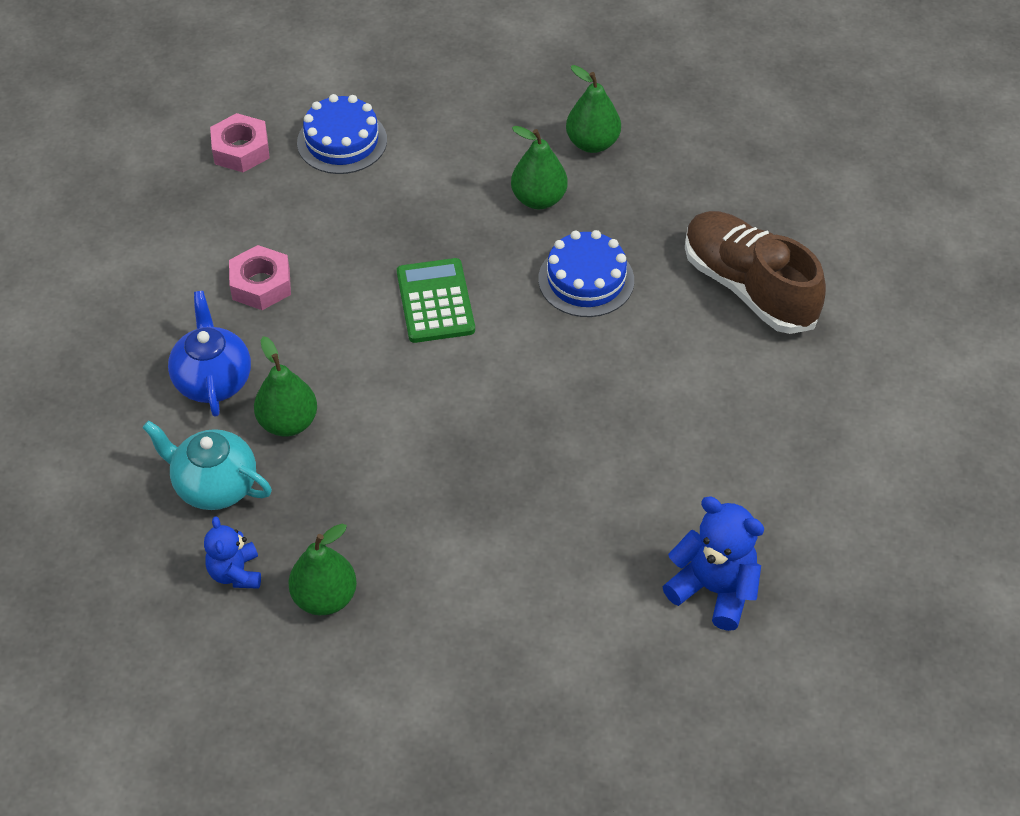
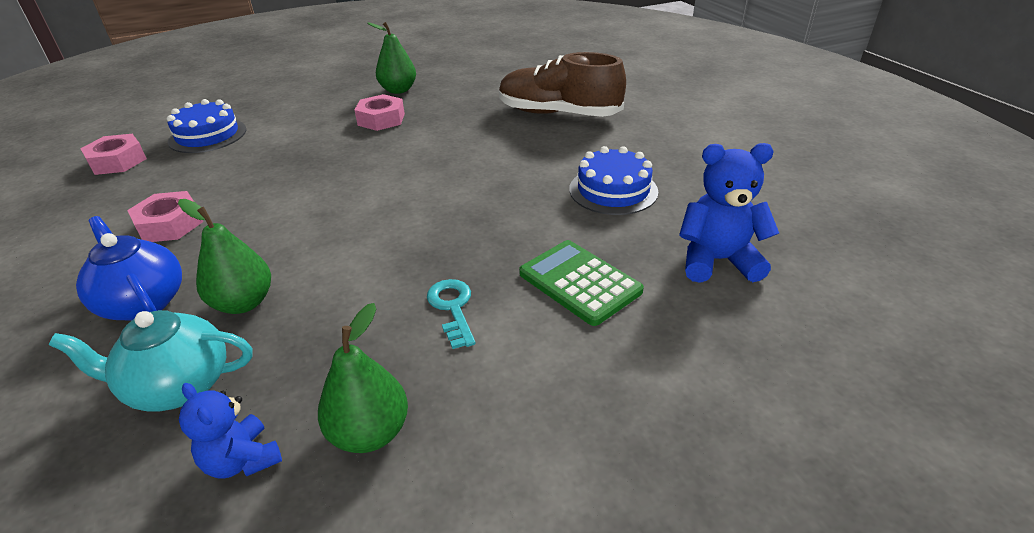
camera: 30 degrees left, 15 degrees down
green calculator [397,258,475,343] -> green calculator moved to [519,240,644,326]
green pear [511,126,568,209] -> pink nut [354,94,405,131]
blue cake [538,230,634,317] -> blue cake moved to [569,146,658,215]
none -> turquoise key [427,279,476,349]

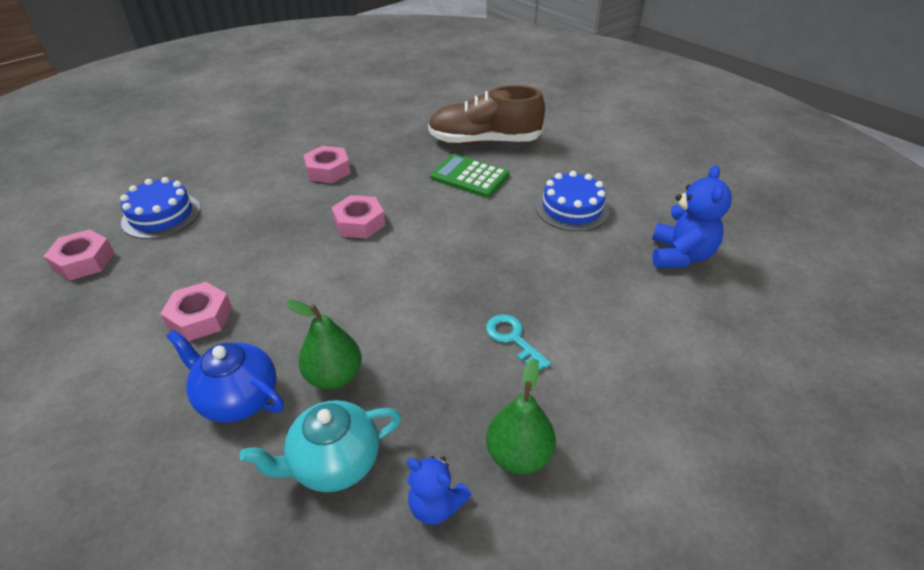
camera: 20 degrees left, 5 degrees up
green pear [367,22,416,94] -> none
green calculator [519,240,644,326] -> green calculator moved to [430,154,509,198]
blue teddy bear [679,143,779,283] -> blue teddy bear turned 120 degrees clockwise [652,165,732,268]
none -> pink nut [332,195,385,239]

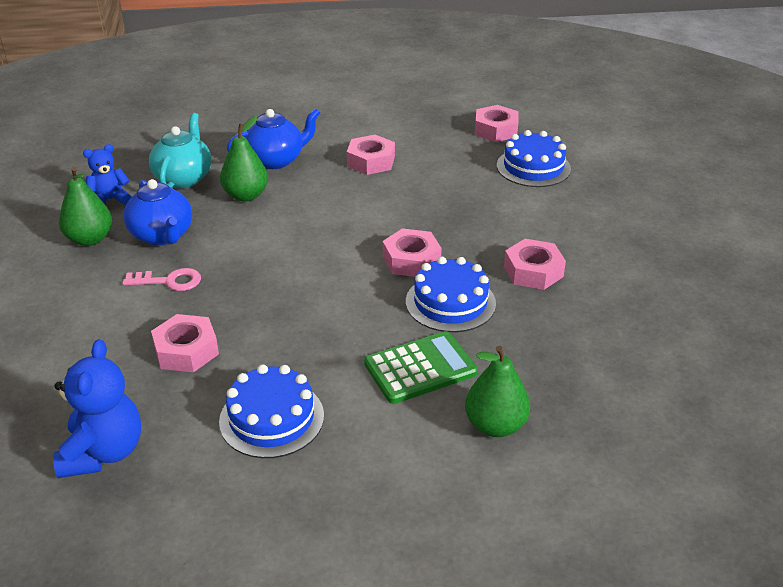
camera: 125 degrees right, 5 degrees down
brown shoe [428,85,545,144] -> green pear [465,346,531,437]
turquoise key [486,314,551,371] -> pink key [122,268,201,291]
blue teddy bear [652,165,732,268] -> blue teddy bear turned 135 degrees counterclockwise [53,339,141,478]
none -> blue teapot [123,179,192,246]
none -> pink nut [151,314,219,372]
none -> blue cake [406,257,496,332]

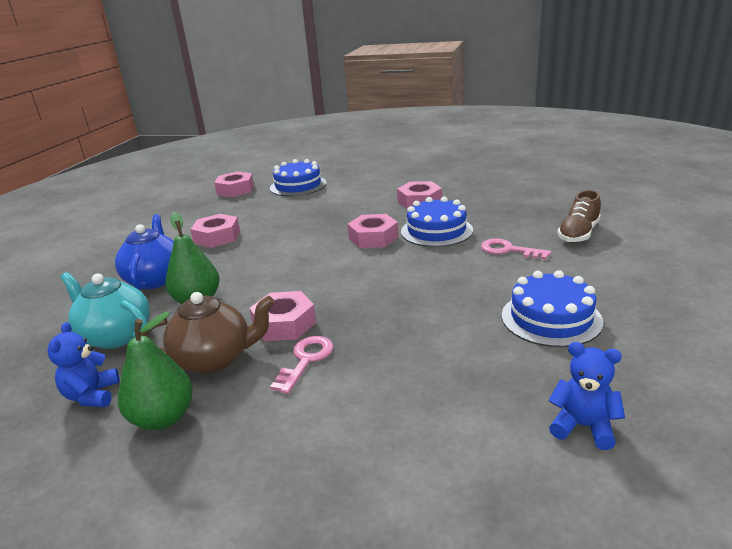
camera: 65 degrees left, 10 degrees down
blue teddy bear [53,339,141,478] -> blue teddy bear [549,342,625,450], size x0.63
blue teapot [123,179,192,246] -> brown teapot [140,292,275,374]
pink nut [151,314,219,372] -> pink nut moved to [249,291,316,341]
green calculator [364,331,478,404] -> pink key [481,238,551,260]
green pear [465,346,531,437] -> brown shoe [558,190,601,243]

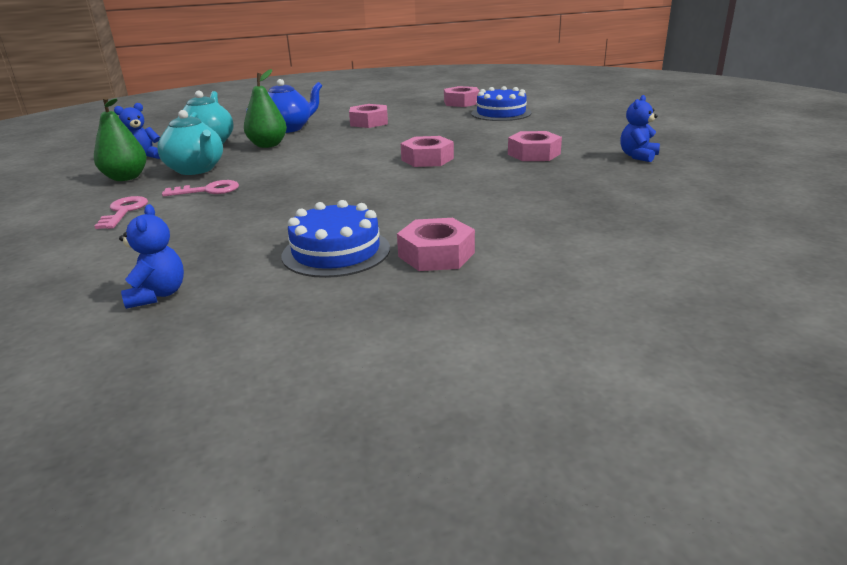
camera: 55 degrees right, 0 degrees up
brown teapot [140,292,275,374] -> turquoise teapot [158,110,223,175]
pink nut [249,291,316,341] -> pink nut moved to [397,218,475,271]
blue cake [401,197,473,247] -> none
pink key [481,238,551,260] -> pink key moved to [95,196,148,229]
brown shoe [558,190,601,243] -> none
none -> blue teddy bear [620,95,660,162]

